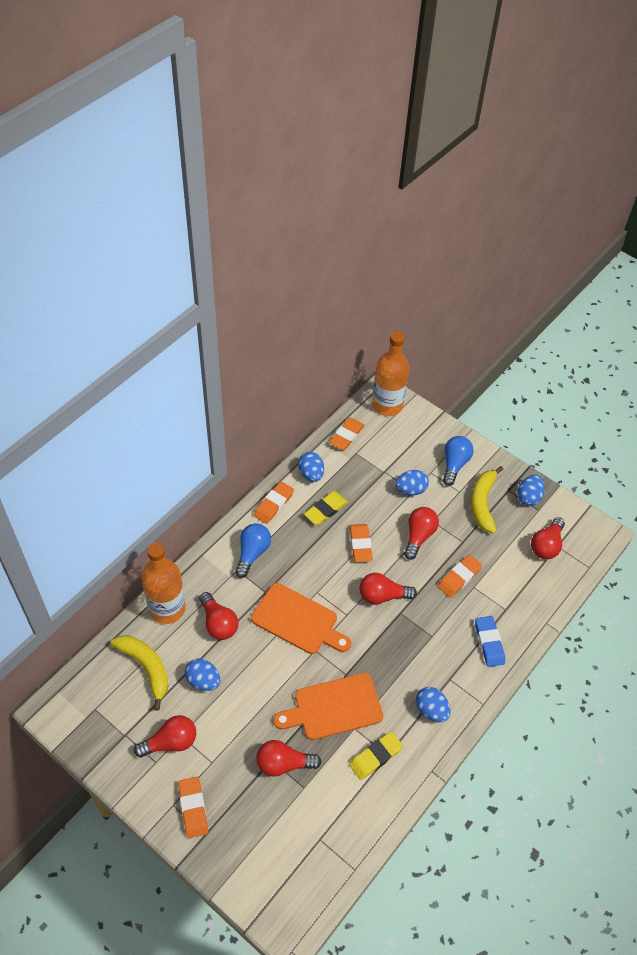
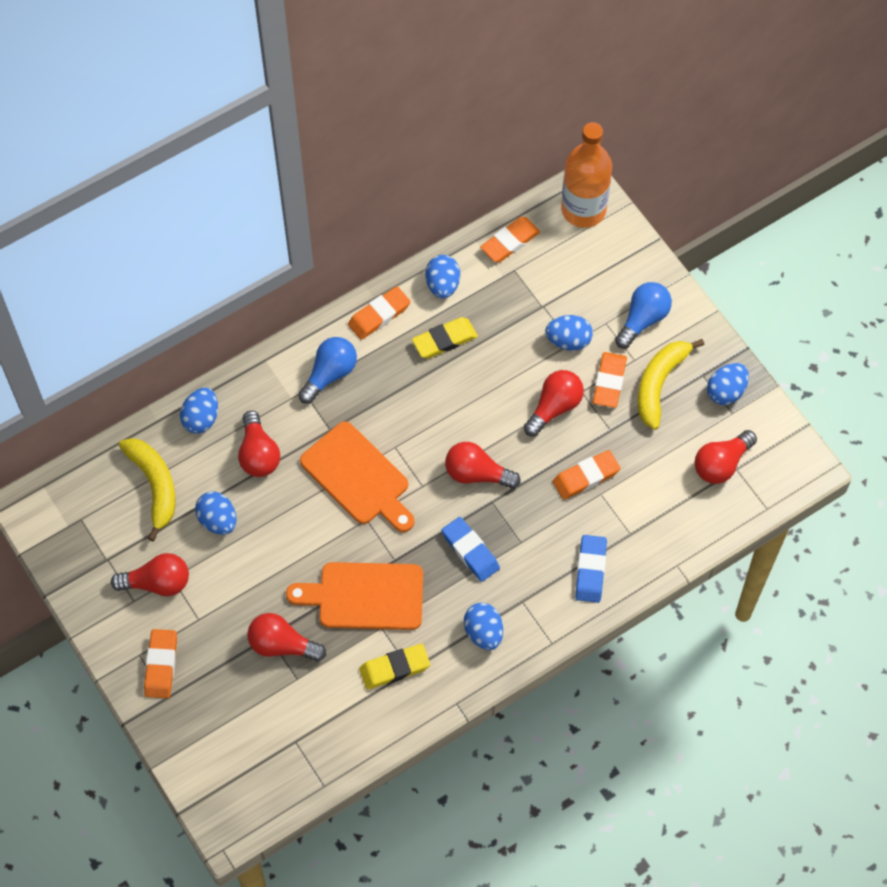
camera: 20 degrees right, 10 degrees up
orange bottle [141,542,186,624] -> blue egg [180,388,218,434]
orange eraser [350,524,373,562] -> orange eraser moved to [593,352,627,408]
none -> blue eraser [441,517,500,582]

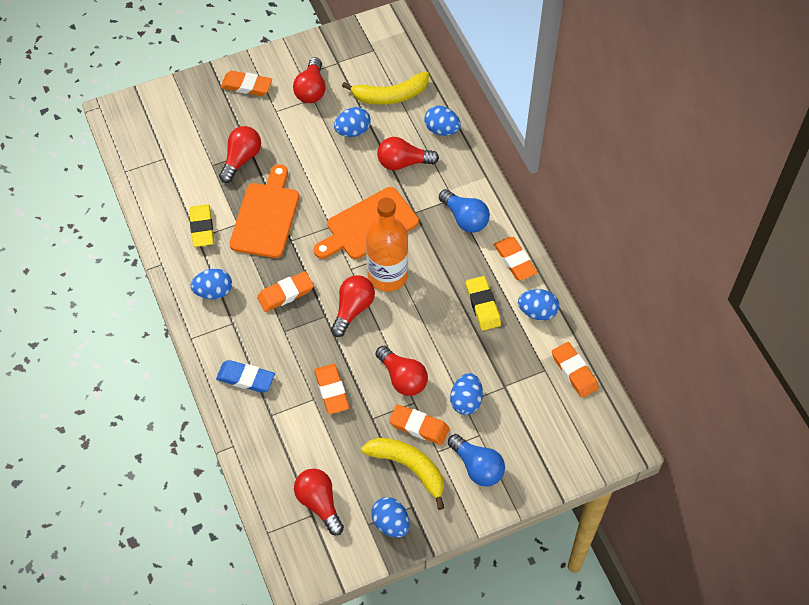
camera: 100 degrees right, 5 degrees down
blue eraser [441,517,500,582] -> orange eraser [257,271,314,312]
orange bottle [561,122,612,228] -> orange bottle moved to [366,198,408,292]

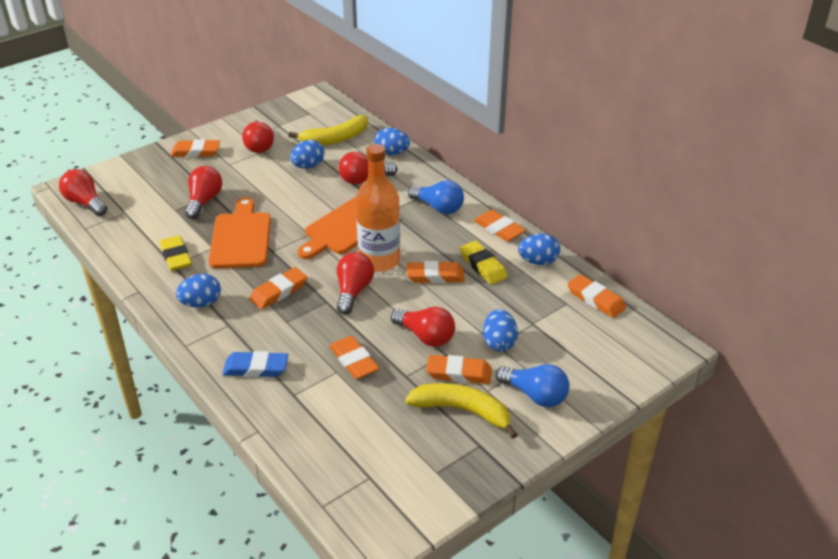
camera: 15 degrees left, 20 degrees down
red light bulb [294,469,344,535] -> red light bulb moved to [59,169,108,216]
blue egg [371,497,409,538] -> none
none -> orange eraser [407,261,465,283]

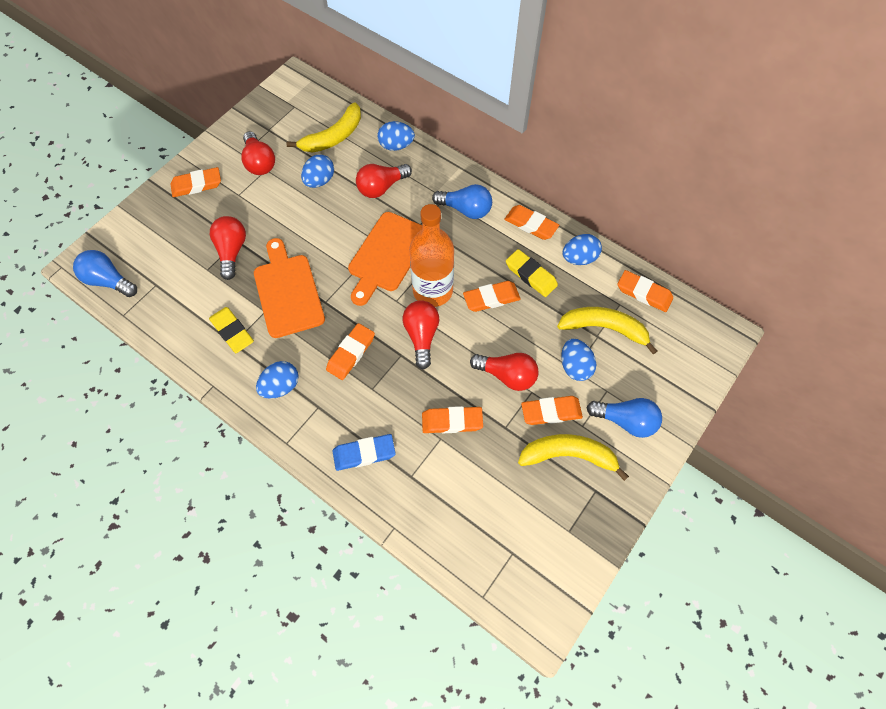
camera: 15 degrees left, 25 degrees up
red light bulb [59,169,108,216] -> blue light bulb [73,250,137,297]
orange eraser [329,336,379,379] -> orange eraser turned 45 degrees counterclockwise [422,406,483,433]
none -> yellow banana [557,307,657,354]

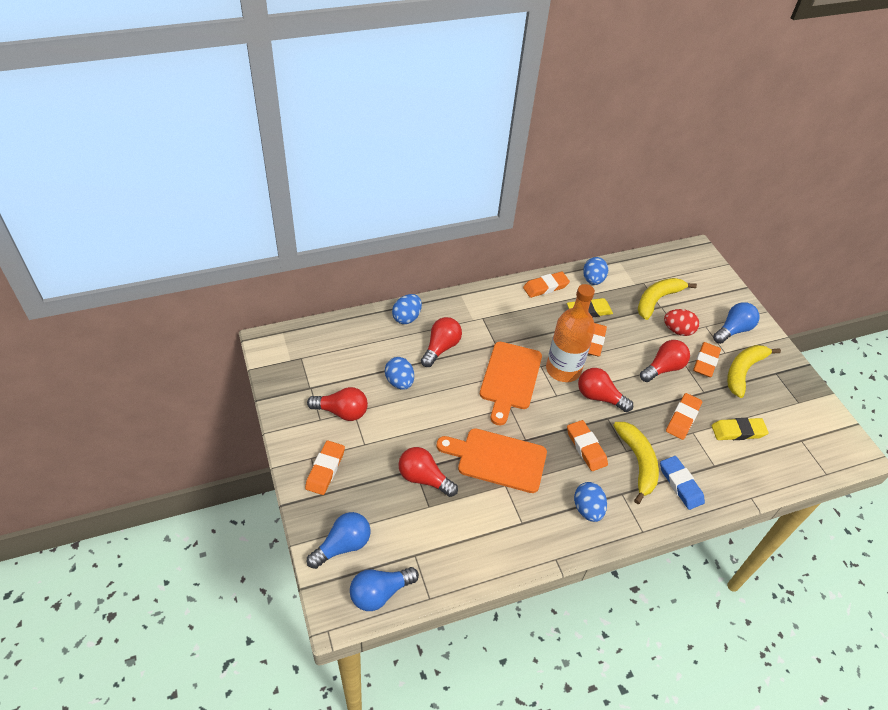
camera: 60 degrees left, 15 degrees down
yellow eraser [209,307,254,353] -> yellow eraser moved to [712,418,769,440]
yellow banana [286,103,361,153] -> yellow banana moved to [613,422,659,504]
blue eraser [333,434,396,471] -> blue eraser turned 45 degrees counterclockwise [660,456,705,510]
orange cutting board [348,212,423,306] -> orange cutting board turned 45 degrees clockwise [480,342,542,425]
red light bulb [356,164,412,198] -> red light bulb turned 150 degrees counterclockwise [421,317,462,367]
blue light bulb [432,184,492,219] -> blue light bulb moved to [307,512,371,569]
blue egg [561,339,596,381] -> red egg [664,309,699,336]
orange eraser [617,270,673,312] -> none

